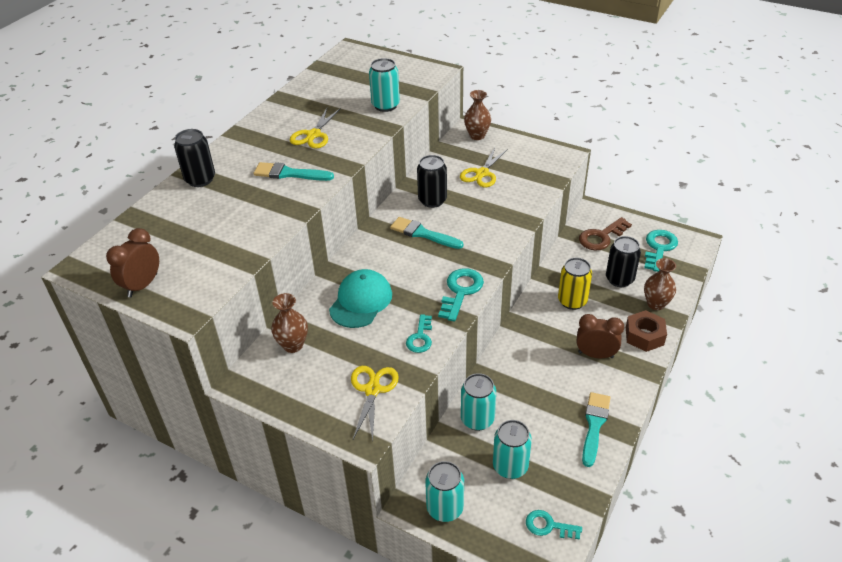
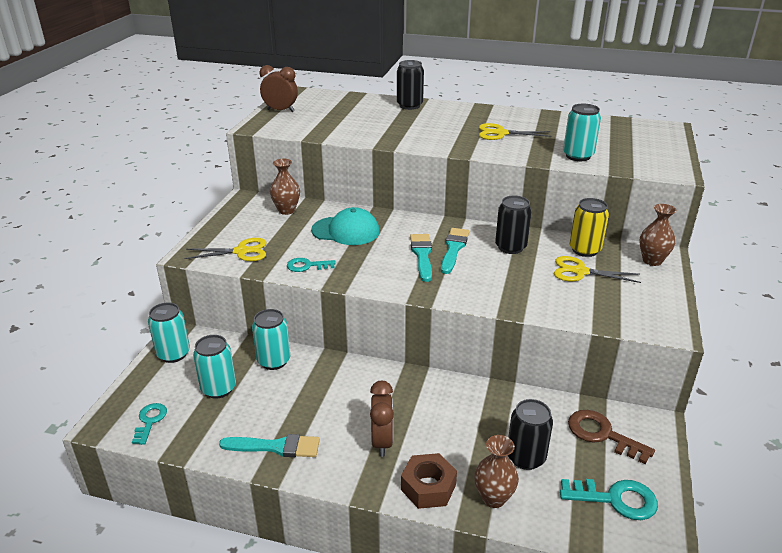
camera: 75 degrees right, 10 degrees down
turquoise brush [254,162,334,181] -> turquoise brush moved to [410,234,432,282]
turquoise key [438,268,484,321] -> none
yellow can [558,258,592,310] -> yellow can moved to [569,198,609,257]

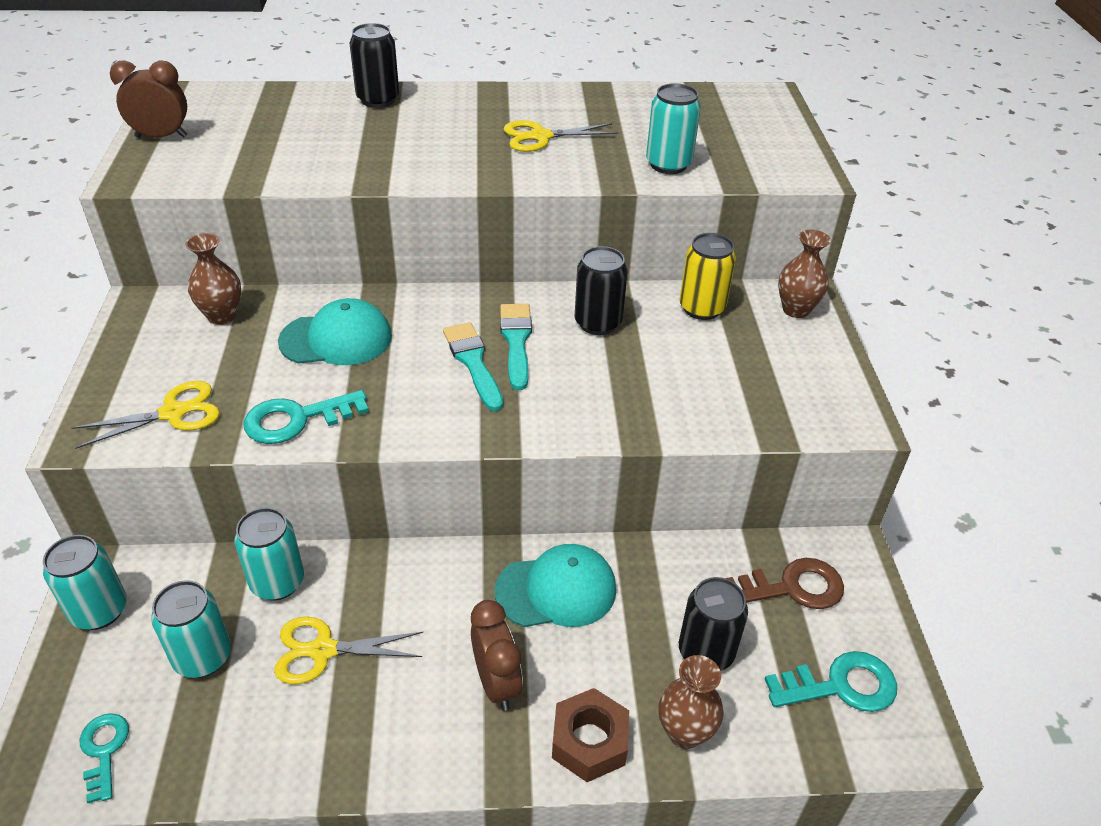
camera: 20 degrees left, 10 degrees up
turquoise brush [219,434,320,457] -> none
turquoise key [287,258,336,272] -> turquoise key [243,390,369,444], size x1.53
yellow scissors [554,256,641,283] -> yellow scissors moved to [274,616,423,684]
brown key [568,410,655,464] -> brown key turned 150 degrees clockwise [725,558,844,609]
none -> turquoise cap [495,544,616,627]

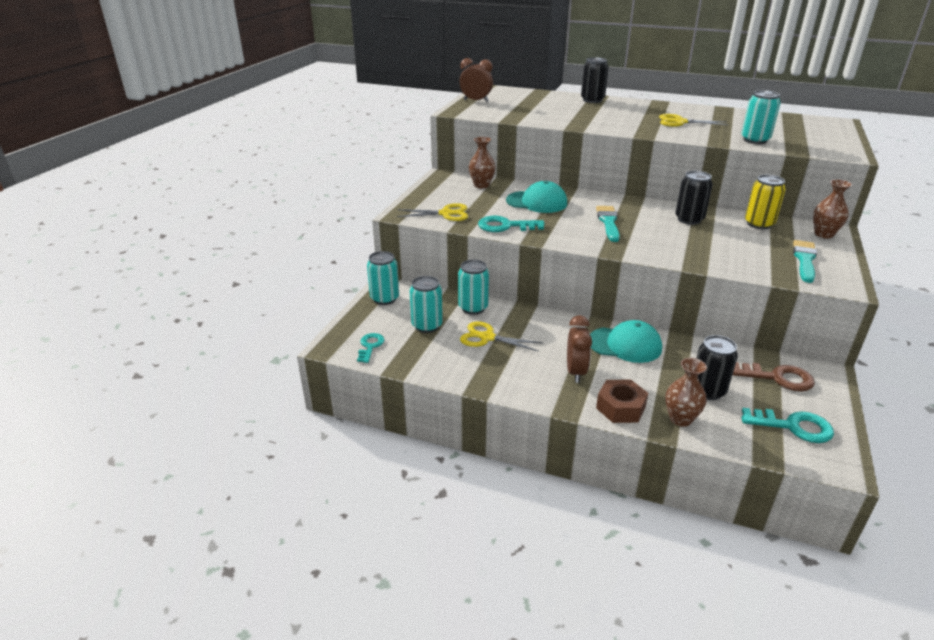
camera: 25 degrees right, 10 degrees down
turquoise brush [500,304,532,390] -> turquoise brush moved to [793,240,817,283]

